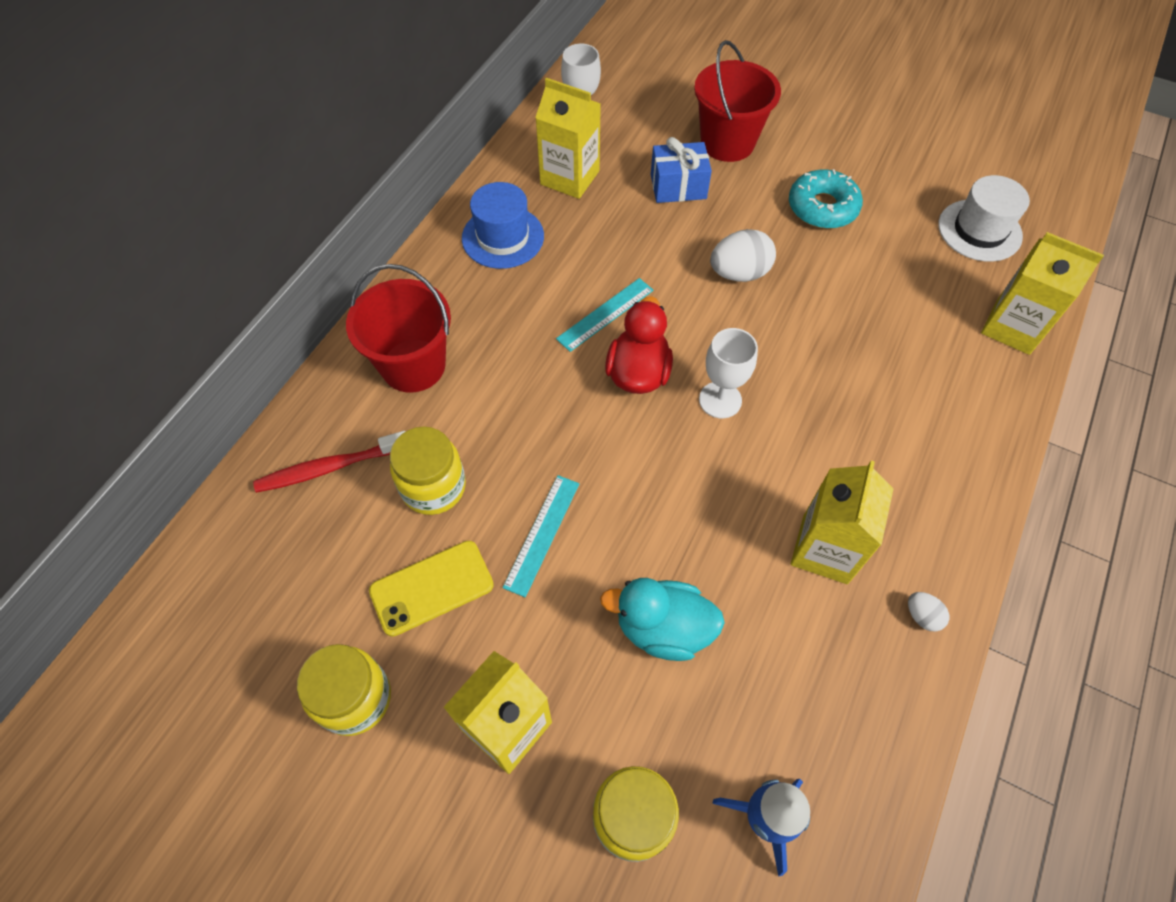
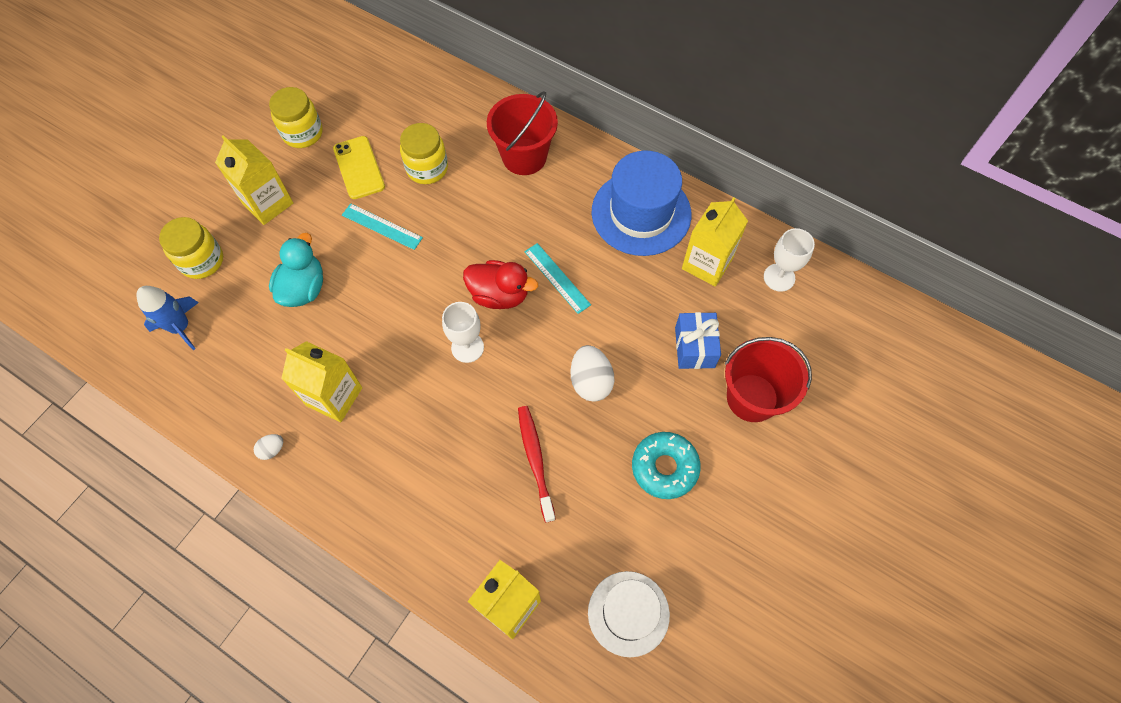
camera: 95 degrees right, 5 degrees up
red toothbrush [253,431,406,493] -> red toothbrush moved to [518,406,556,523]
blue hat [462,182,544,269] -> blue hat [592,150,691,256], size x1.52

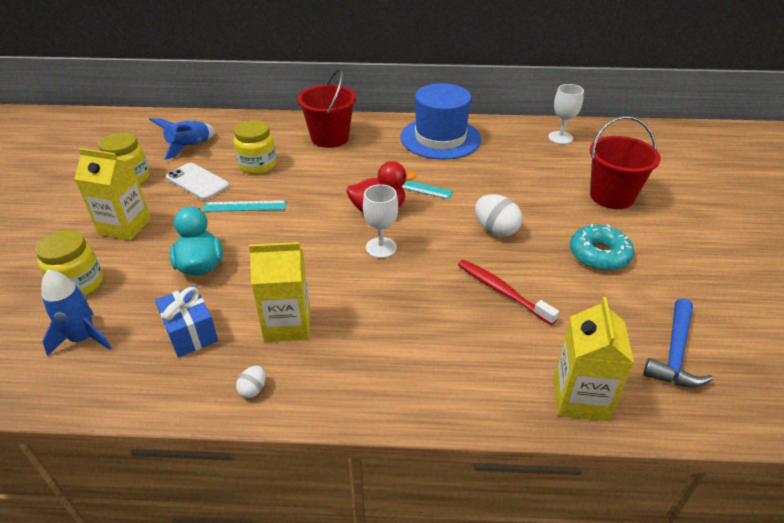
camera: 30 degrees left, 25 degrees down
yellow phone [333,136,385,199] -> white phone [166,163,230,200]
white hat [588,571,670,657] -> blue hammer [643,298,713,387]
blue gift [675,312,721,369] -> blue gift moved to [155,285,218,357]
yellow carton [682,197,748,287] -> none
none -> blue rocket [149,118,215,160]

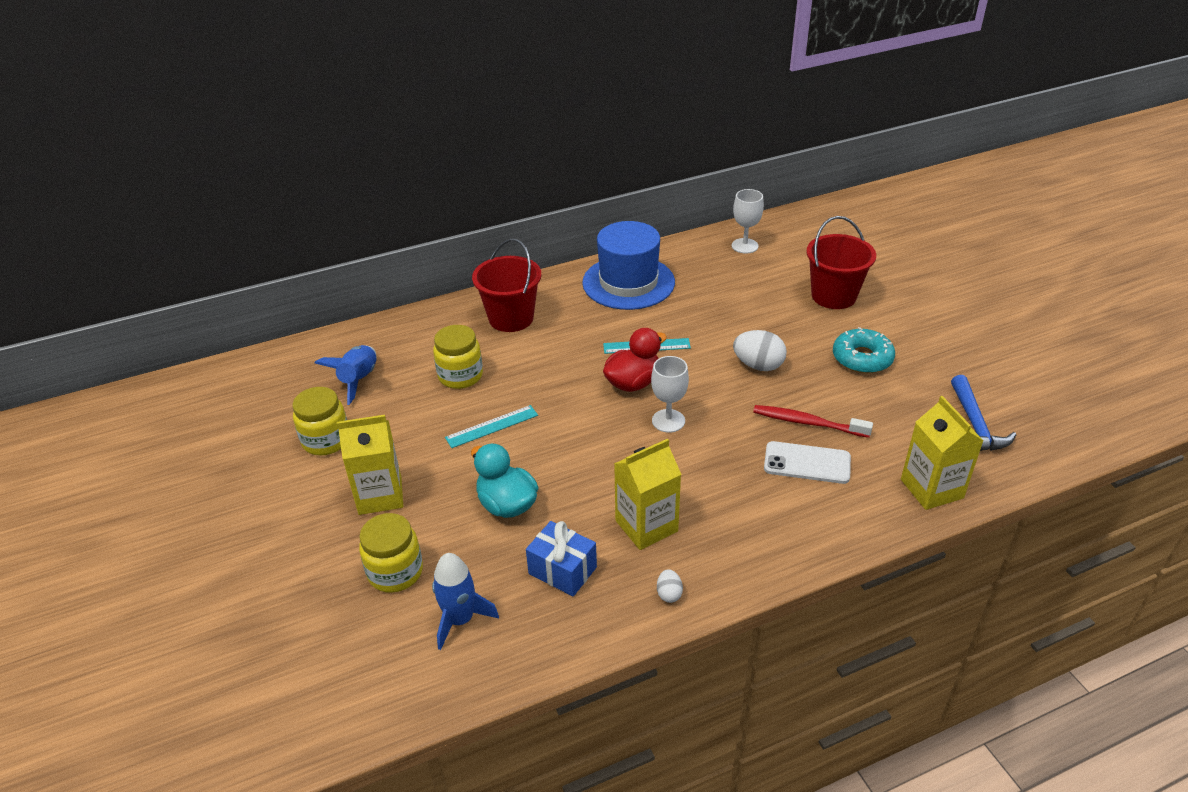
camera: 25 degrees left, 0 degrees up
white phone [166,163,230,200] -> white phone moved to [764,441,851,484]

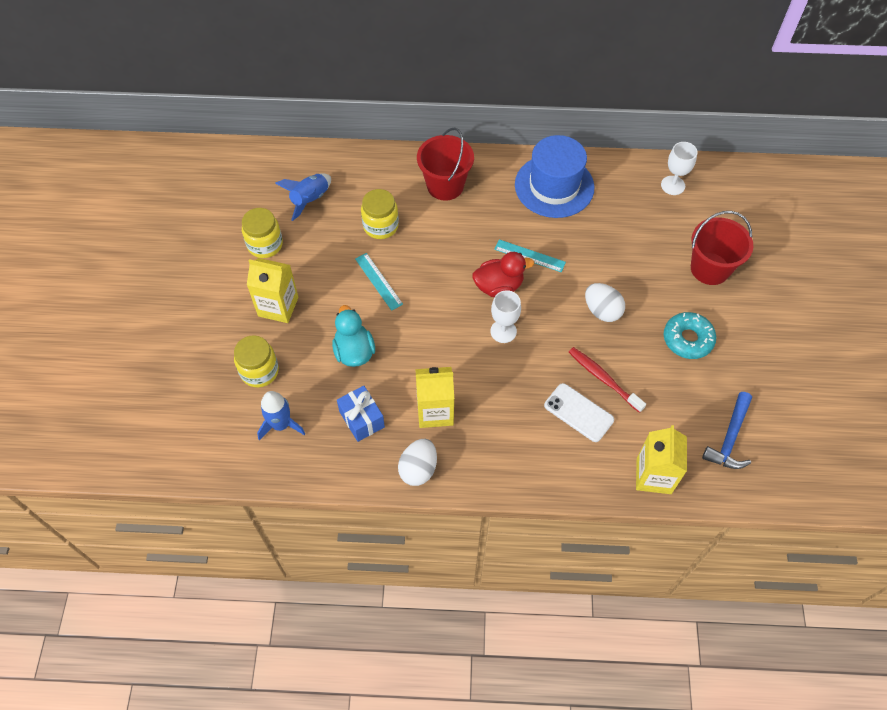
camera: 25 degrees right, 20 degrees up
turquoise ruler [445,405,538,448] -> turquoise ruler turned 60 degrees clockwise [355,253,403,311]
white egg [657,569,683,603] -> white egg [398,439,437,486], size x1.95

